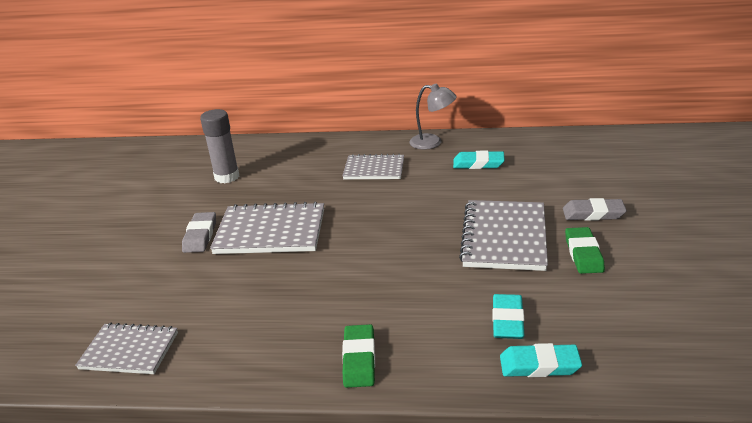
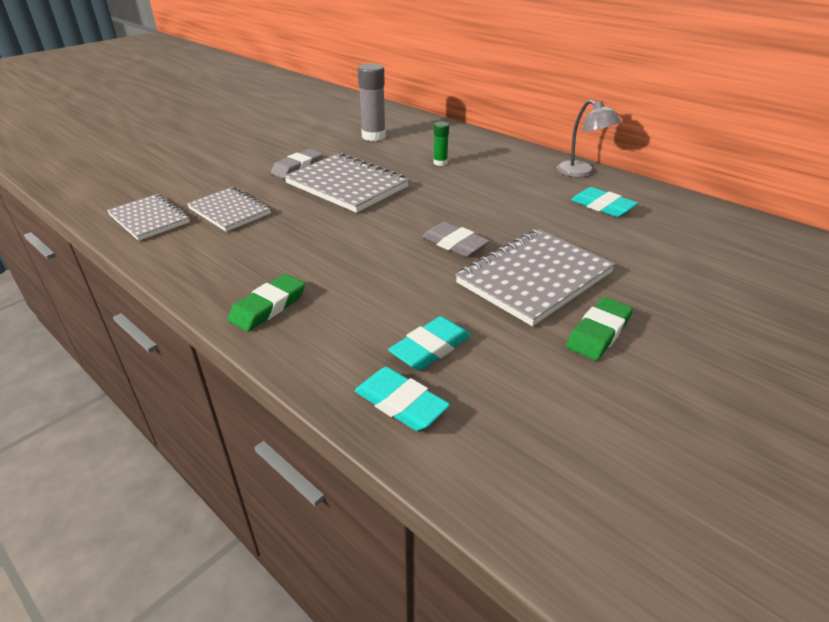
camera: 35 degrees right, 5 degrees up
grey notebook [342,154,404,179] -> grey notebook moved to [187,187,271,232]
grey eraser [563,198,627,221] -> grey eraser moved to [422,222,490,257]
none -> green glue stick [433,122,449,166]

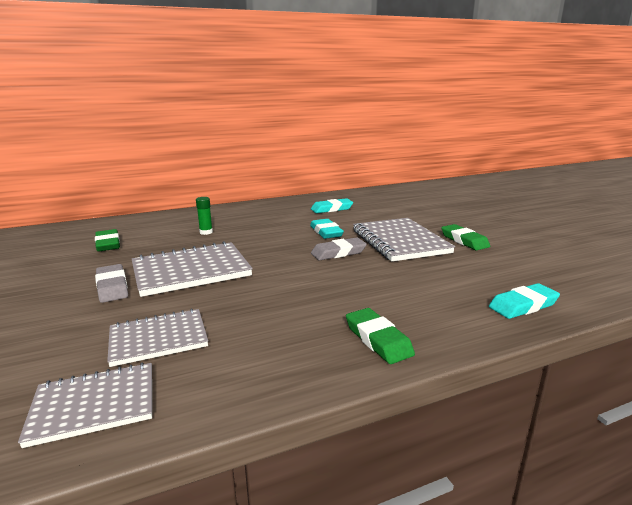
camera: 65 degrees left, 15 degrees down
grey glue stick [358,63,386,141] -> green eraser [95,229,120,251]
turquoise eraser [388,316,471,371] -> turquoise eraser moved to [310,219,344,239]
grey lamp [557,100,621,177] -> none

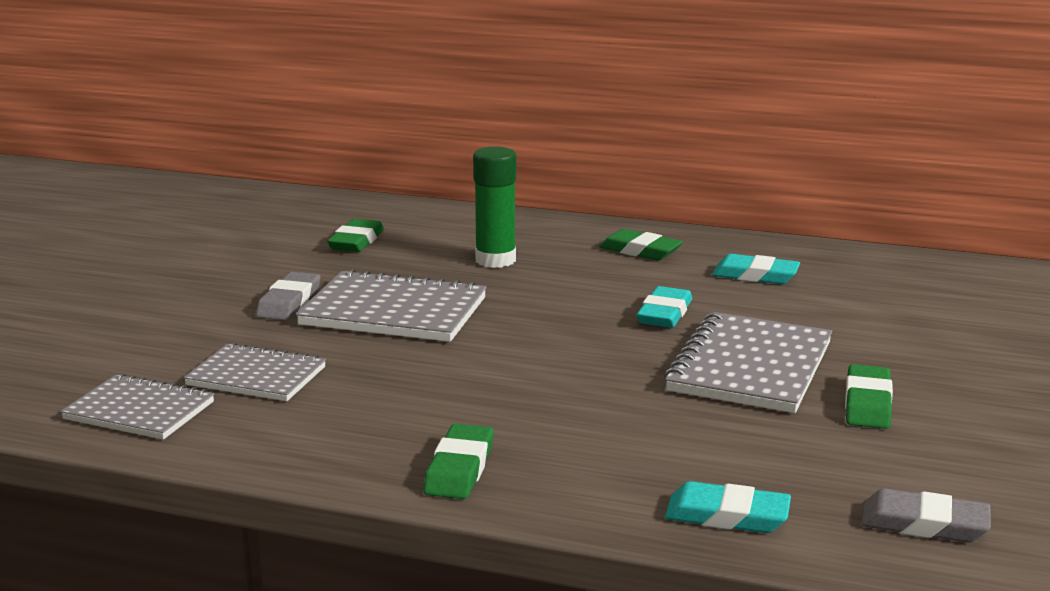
camera: 40 degrees right, 0 degrees up
green glue stick [196,197,213,235] -> green glue stick [473,146,517,268], size x1.86
grey eraser [311,237,367,260] -> grey eraser moved to [861,488,991,543]
none -> green eraser [599,229,683,260]

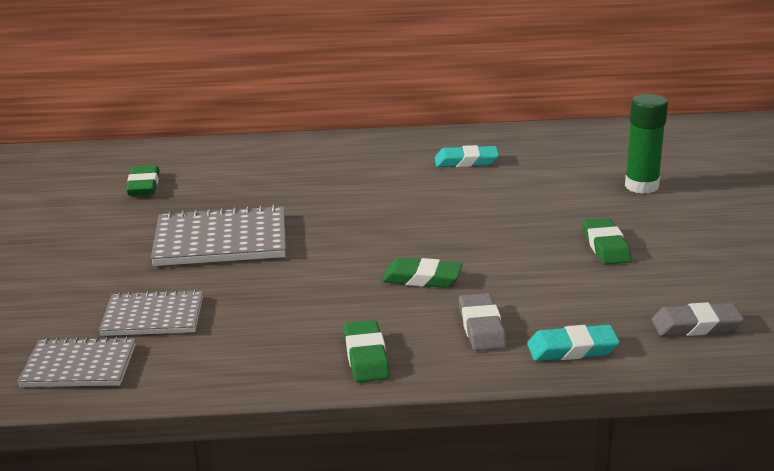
camera: 20 degrees left, 5 degrees up
grey eraser [256,272,320,321] -> grey eraser moved to [459,293,507,351]
green glue stick [473,146,517,268] -> green glue stick moved to [625,94,668,194]
green eraser [599,229,683,260] -> green eraser moved to [382,258,463,288]
turquoise eraser [637,286,692,328] -> none
grey notebook [664,312,832,413] -> none

